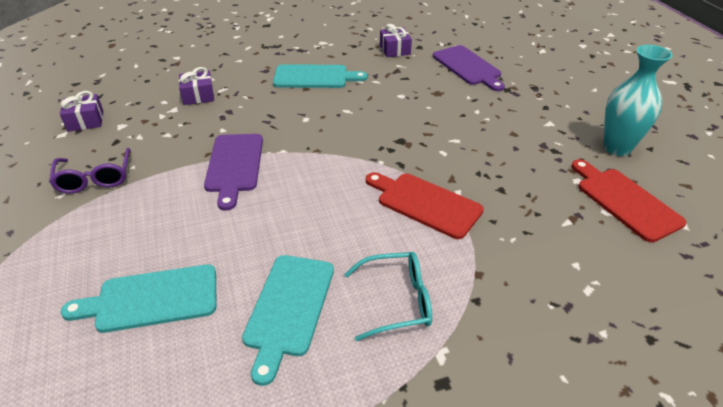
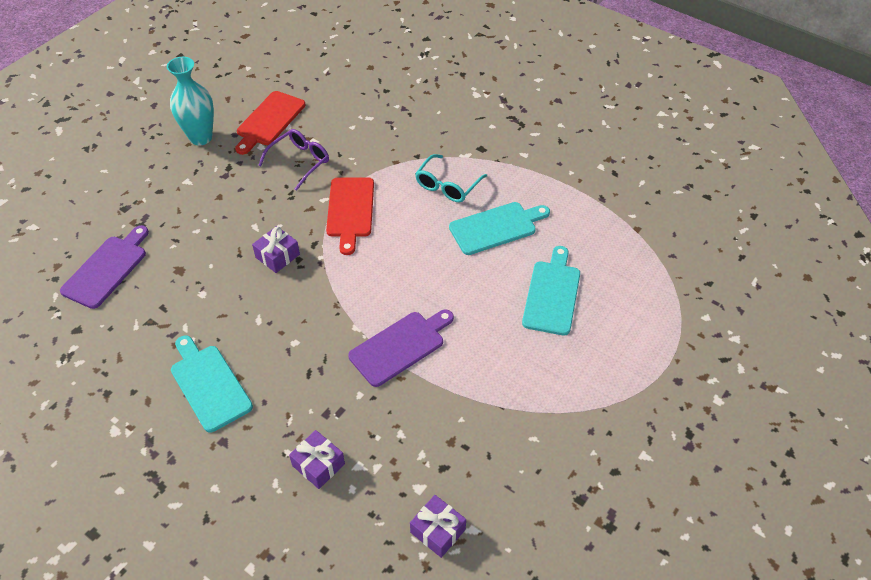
camera: 125 degrees left, 10 degrees up
purple glasses [49,148,131,194] -> purple glasses moved to [258,129,329,191]
turquoise cutting board [61,264,217,333] -> turquoise cutting board turned 120 degrees counterclockwise [522,246,580,336]
turquoise glasses [344,252,432,341] -> turquoise glasses turned 105 degrees counterclockwise [415,154,487,202]
purple gift [380,24,412,57] -> purple gift moved to [252,226,300,273]

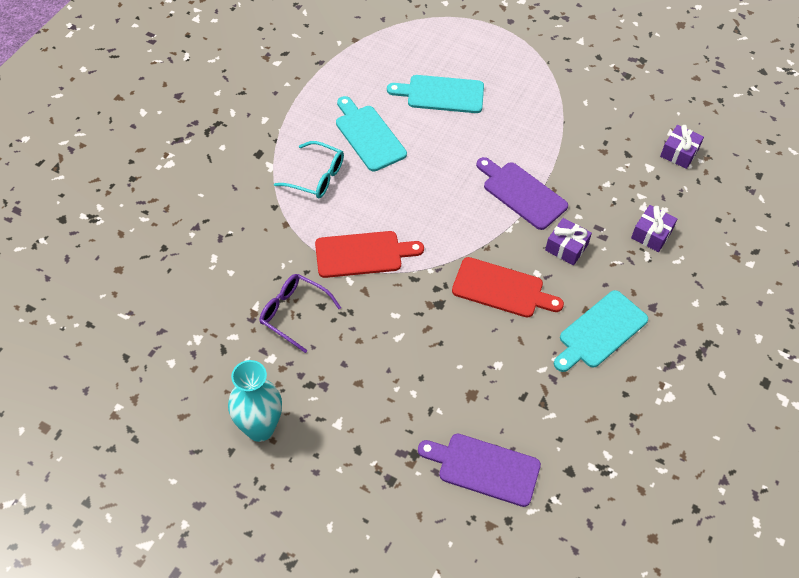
camera: 100 degrees left, 5 degrees up
red cutting board [235,91,306,155] -> red cutting board moved to [452,257,564,318]
purple gift [252,226,300,273] -> purple gift moved to [545,218,592,265]

